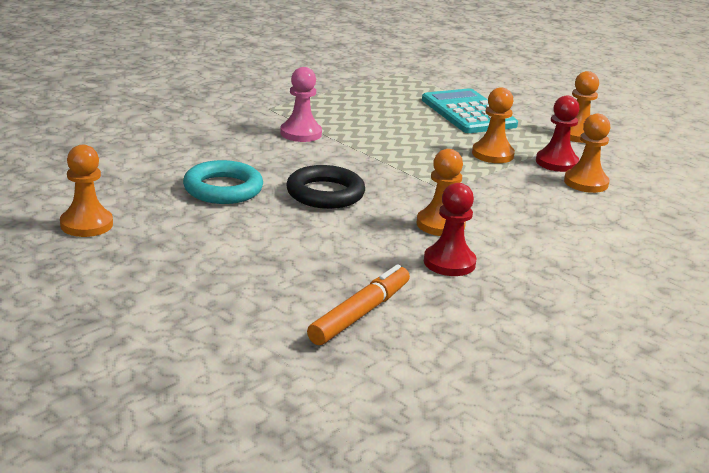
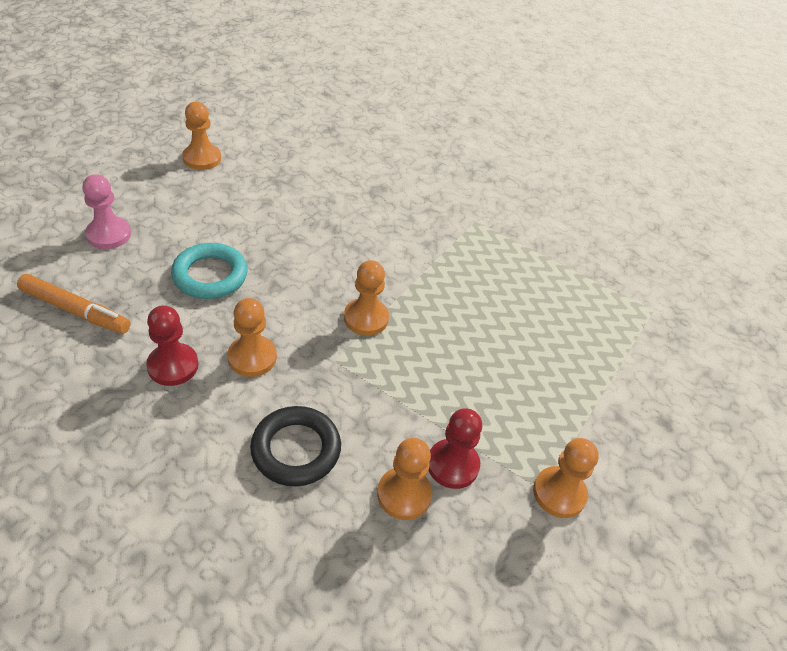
camera: 75 degrees right, 20 degrees up
turquoise ring [183,160,263,204] -> turquoise ring moved to [171,243,248,299]
pink pawn [280,67,322,142] -> pink pawn moved to [82,174,131,249]
black ring [286,165,365,209] -> black ring moved to [250,406,341,486]
turquoise calculator [422,88,518,133] -> none
orange pawn [472,87,515,163] -> orange pawn moved to [344,260,389,336]

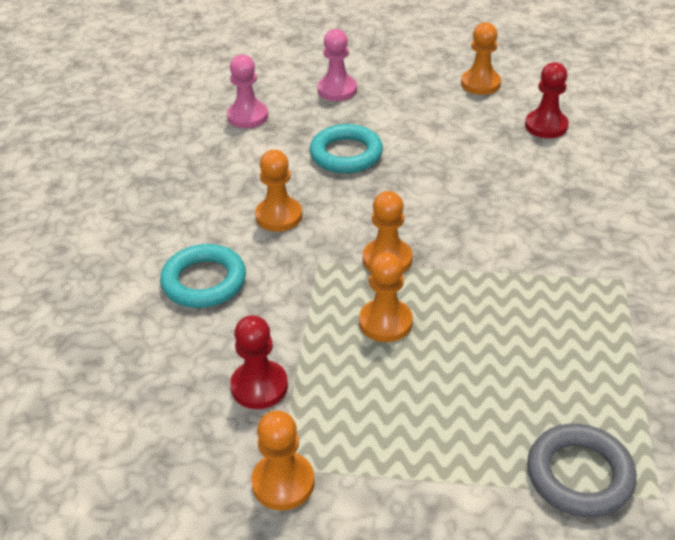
camera: 70 degrees right, 5 degrees down
orange marker [17,274,131,334] -> pink pawn [227,54,268,128]
red pawn [146,305,199,386] -> red pawn moved to [525,62,569,138]
black ring [250,406,341,486] -> turquoise ring [160,244,246,308]
orange pawn [377,438,432,520] -> orange pawn moved to [359,252,413,342]
none -> grey ring [527,424,637,518]

